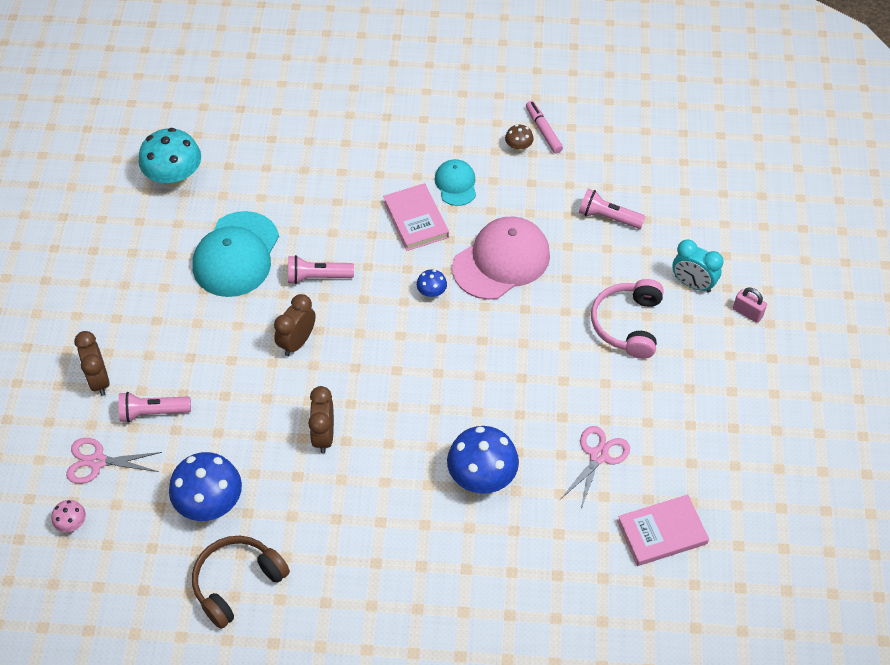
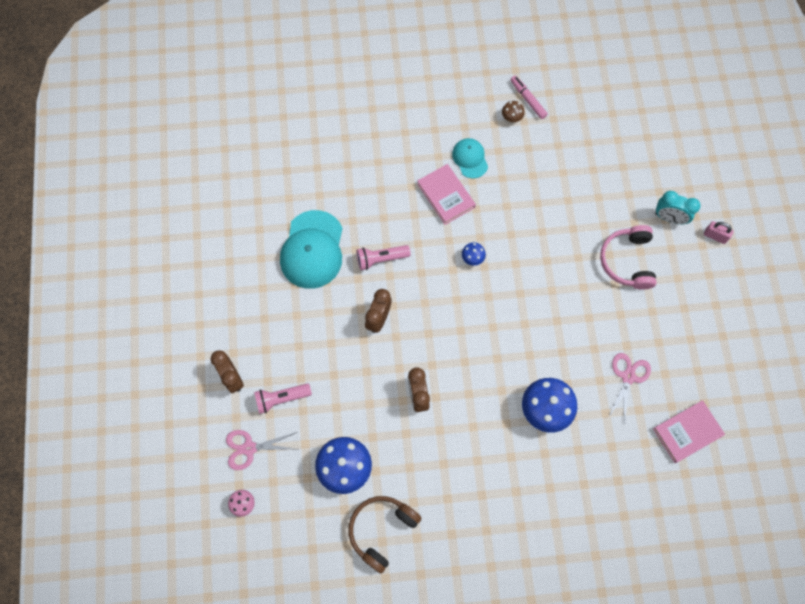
camera: 10 degrees left, 15 degrees up
turquoise mushroom [139,128,201,188] -> none
pink cap [452,217,550,300] -> none
pink flashlight [579,189,646,229] -> none

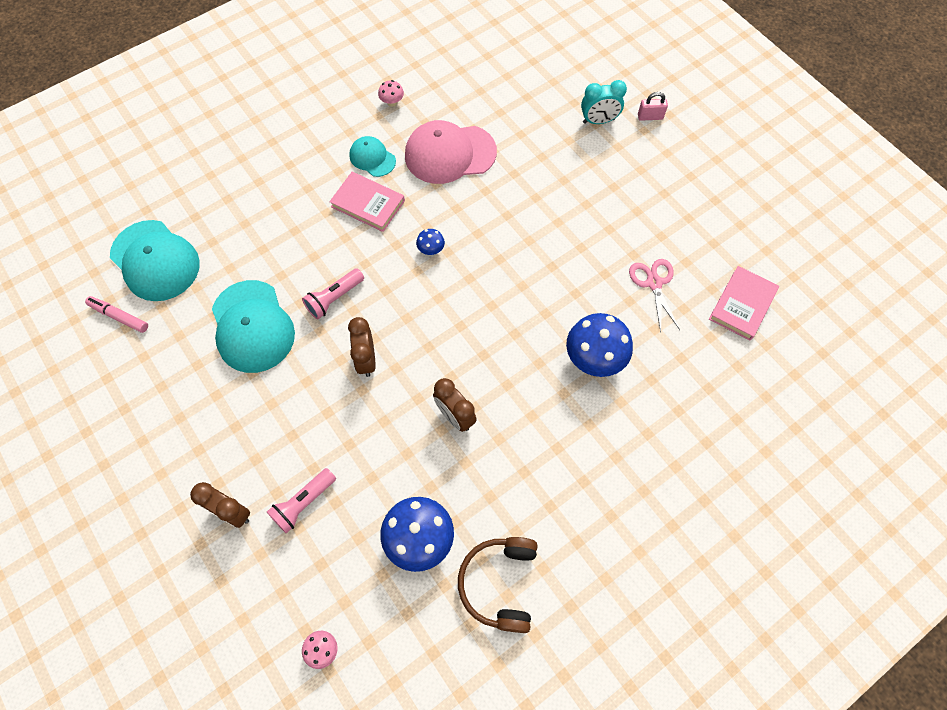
camera: 30 degrees left, 5 degrees down
pink scissors [226,430,297,470] -> none
brown mushroom [502,101,525,122] -> pink mushroom [378,80,404,107]
pink marker [510,76,548,119] -> pink marker moved to [85,296,148,333]
pink headphones [600,225,657,290] -> none
none -> turquoise cap [110,220,200,301]
none -> pink cap [405,120,497,184]

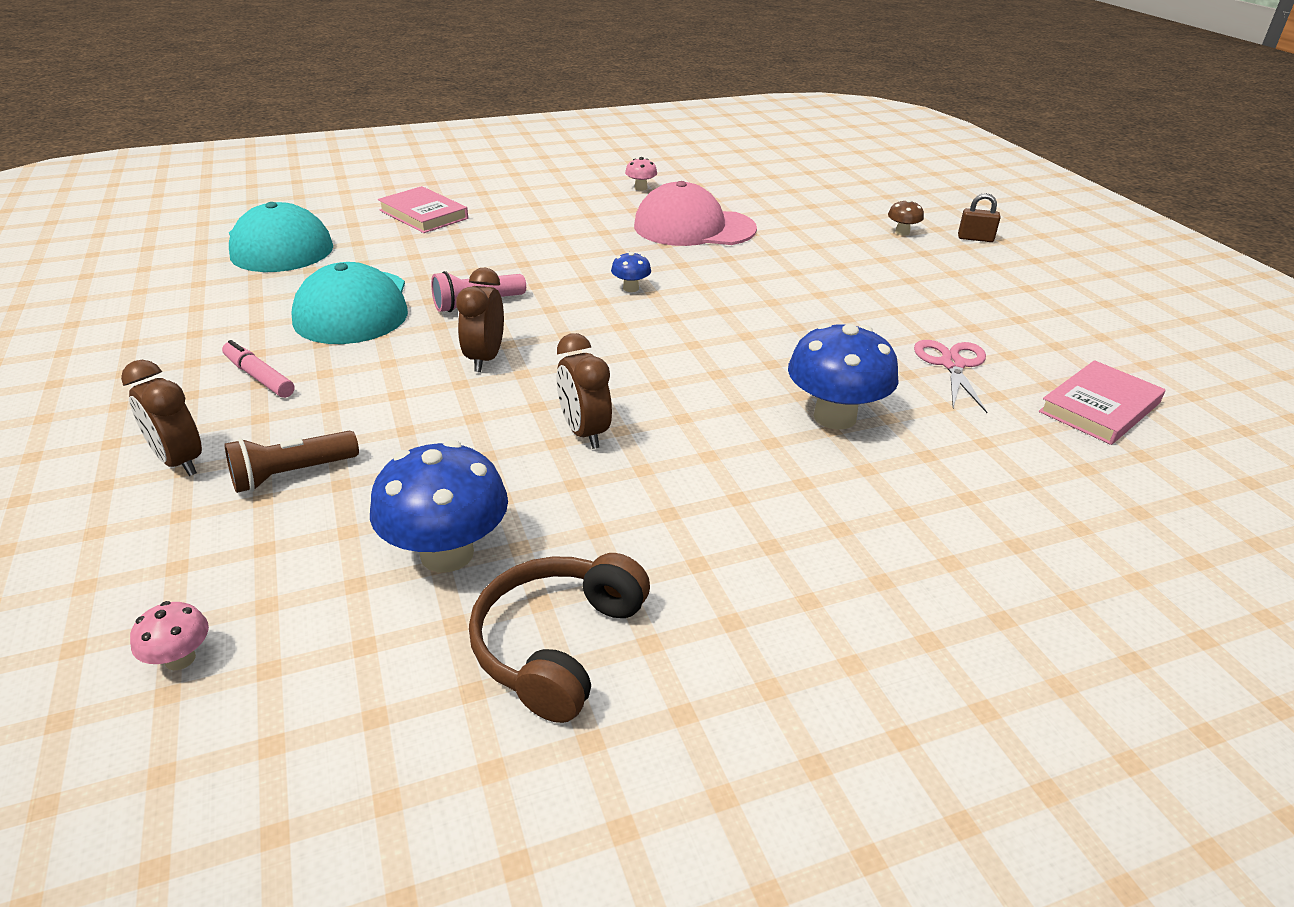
camera: 15 degrees right, 30 degrees down
pink marker [85,296,148,333] -> pink marker moved to [222,340,295,398]
pink flashlight [267,468,336,533] -> brown flashlight [224,431,359,493]
pink book [329,172,405,232] -> pink book moved to [378,186,468,233]
turquoise cap [349,136,396,177] -> none
turquoise clock [581,80,627,124] -> brown mushroom [888,199,924,235]
pink padlock [638,92,668,121] -> brown padlock [958,193,1001,242]

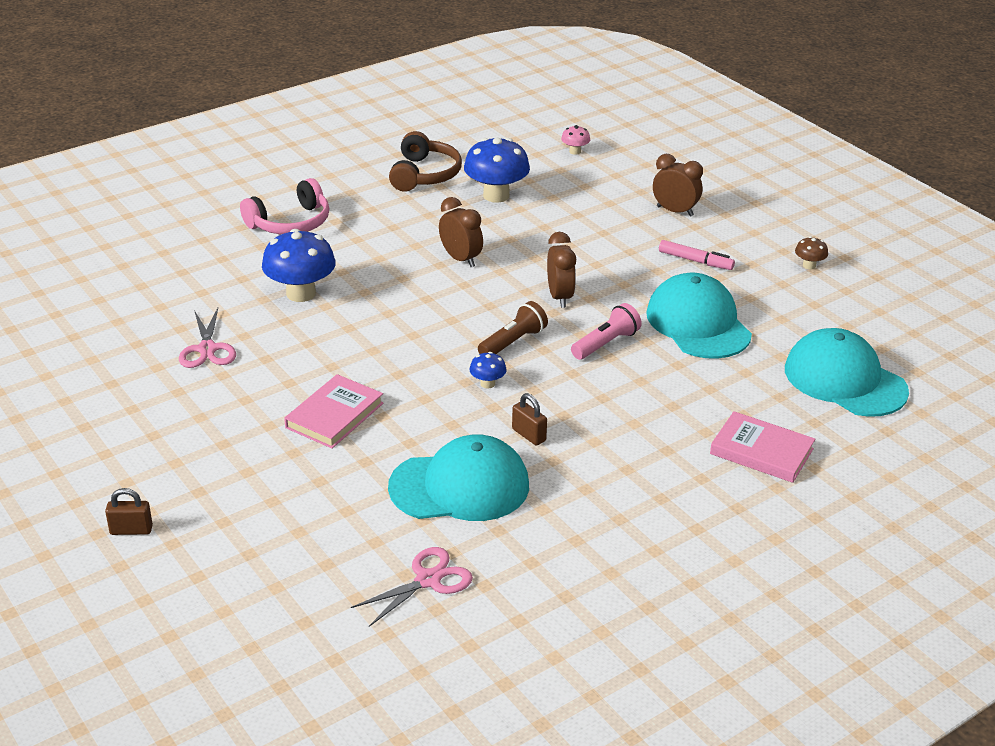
camera: 165 degrees right, 0 degrees up
brown flashlight [224,431,359,493] -> brown flashlight moved to [478,301,548,354]
pink mushroom [625,157,657,191] -> none
pink cap [634,181,757,246] -> turquoise cap [388,434,529,521]
brown mushroom [888,199,924,235] -> brown mushroom moved to [795,236,828,269]
pink book [1039,360,1165,445] -> pink book moved to [284,374,383,449]
none -> pink headphones [240,178,329,234]
none -> pink scissors [351,547,473,627]
none -> brown padlock [512,393,547,446]

